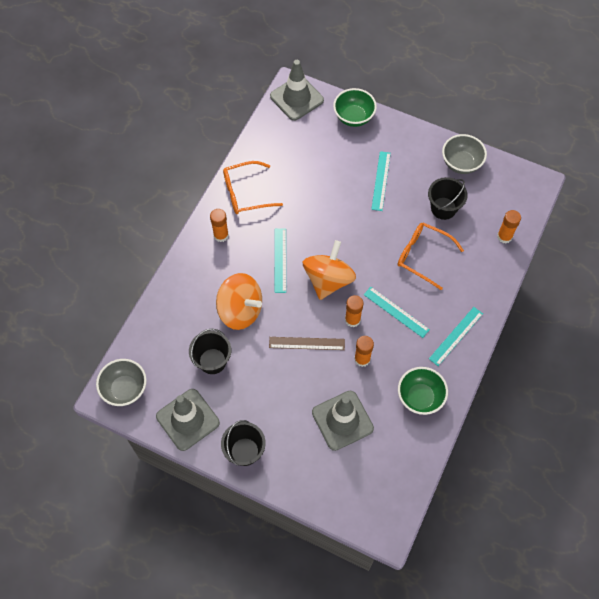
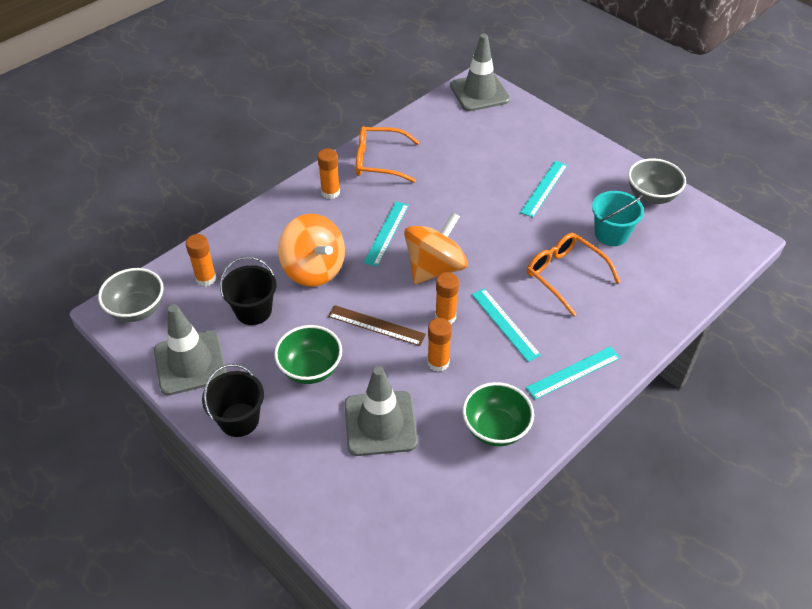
camera: 20 degrees right, 15 degrees down
green bowl [333,88,377,127] -> green bowl moved to [274,325,342,384]
black bucket [428,177,468,220] -> turquoise bucket [592,191,644,246]
orange glue stick [497,210,521,243] -> orange glue stick moved to [186,234,216,286]

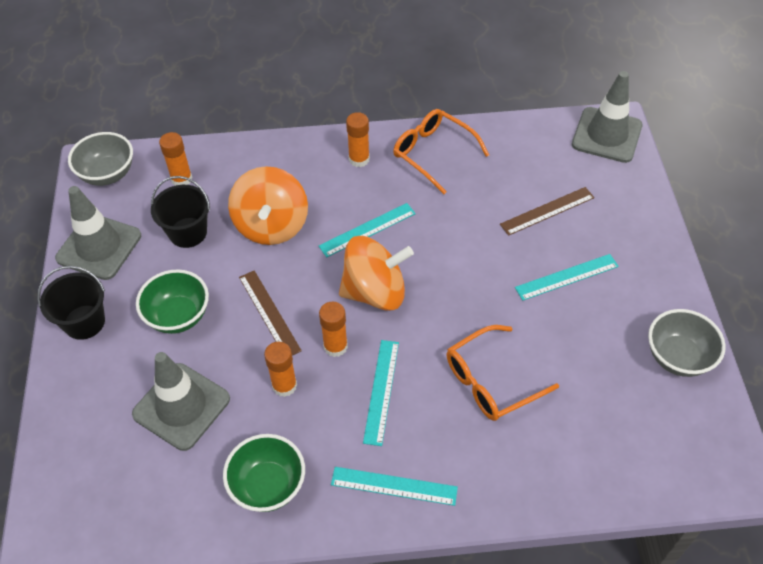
camera: 40 degrees right, 5 degrees up
orange glasses [527,233,620,317] -> orange glasses turned 120 degrees counterclockwise [446,325,559,421]
turquoise bucket [592,191,644,246] -> none
none -> brown ruler [500,187,595,236]

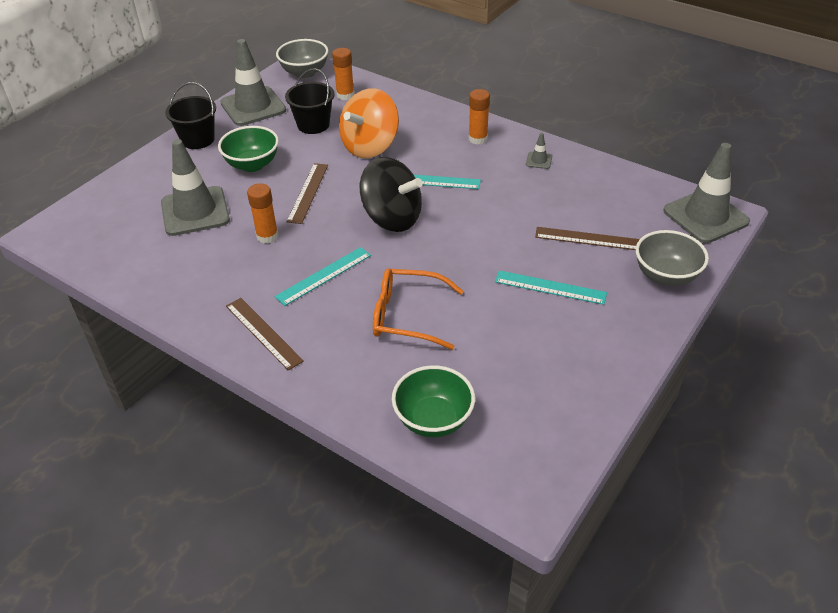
camera: 40 degrees right, 10 degrees down
green bowl [223,434,305,512] -> green bowl moved to [392,365,475,437]
orange glue stick [319,302,348,357] -> none
turquoise ruler [331,467,458,506] -> brown ruler [226,298,304,371]
orange spinning top [339,236,414,311] -> black spinning top [360,157,423,232]
orange glasses [393,109,489,194] -> grey traffic cone [526,133,552,169]
grey bowl [648,309,726,377] -> grey bowl moved to [636,230,709,286]

